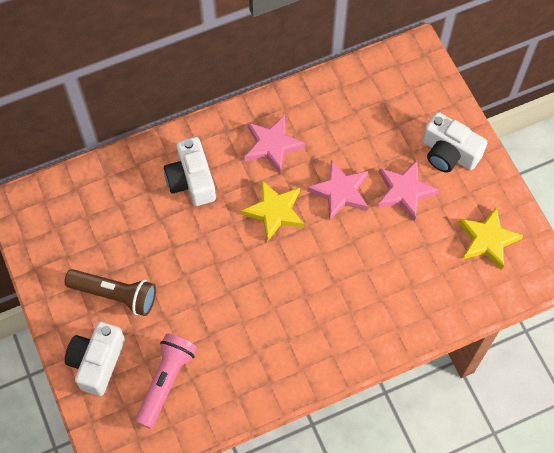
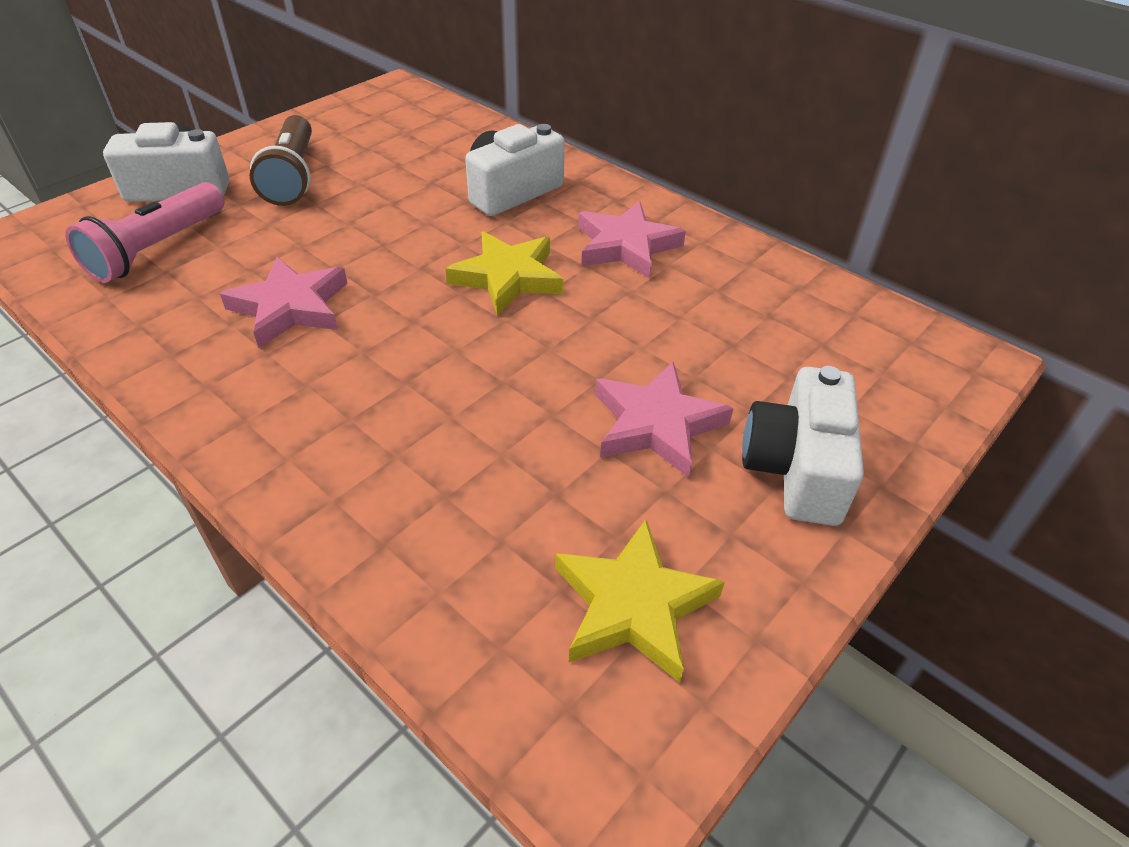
camera: 65 degrees right, 20 degrees down
pink flashlight [135,333,197,429] -> pink flashlight turned 120 degrees clockwise [65,182,225,283]
pink star [307,160,368,220] -> pink star moved to [220,257,348,348]

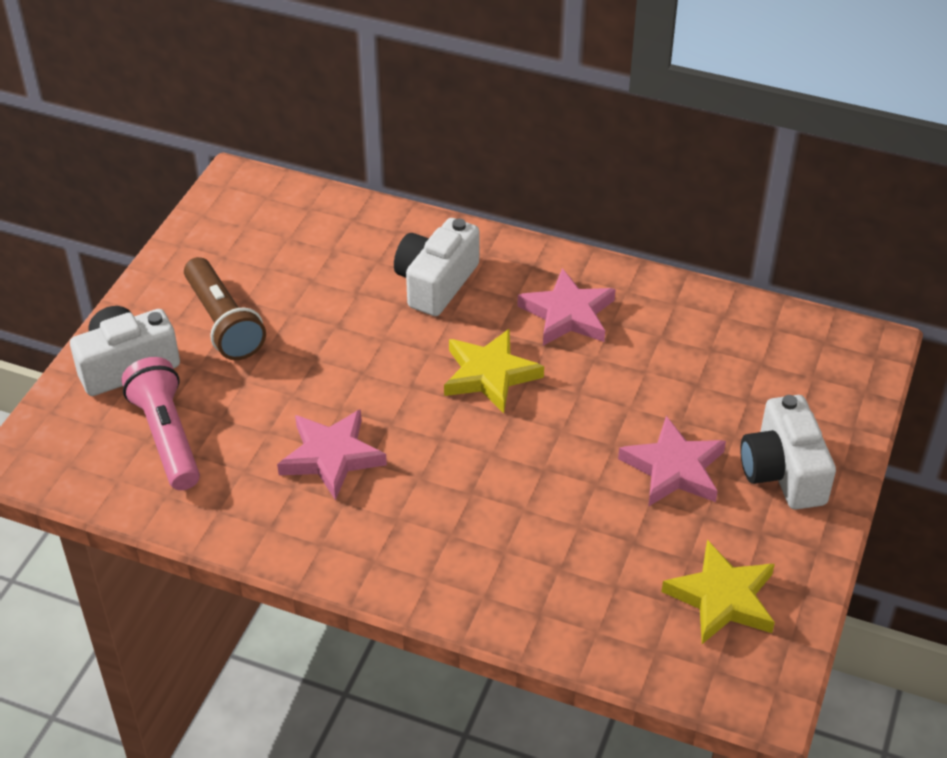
camera: 20 degrees left, 0 degrees up
pink flashlight [65,182,225,283] -> pink flashlight turned 150 degrees clockwise [122,357,200,490]

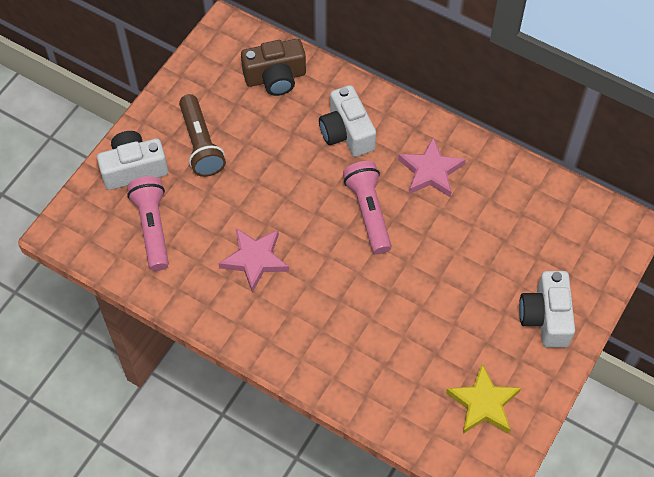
camera: 10 degrees right, 15 degrees up
white camera [394,218,479,316] -> white camera turned 60 degrees counterclockwise [319,85,376,157]
yellow star [444,328,544,413] -> pink flashlight [343,161,391,254]
pink star [618,416,726,507] -> none
none -> brown camera [241,39,306,96]

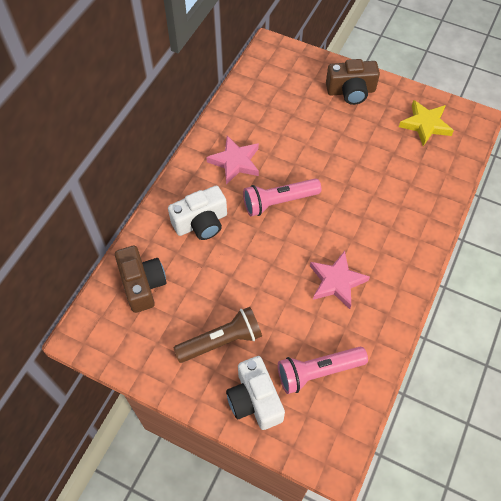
camera: 95 degrees left, 0 degrees up
white camera [519,271,575,348] -> brown camera [326,59,380,105]

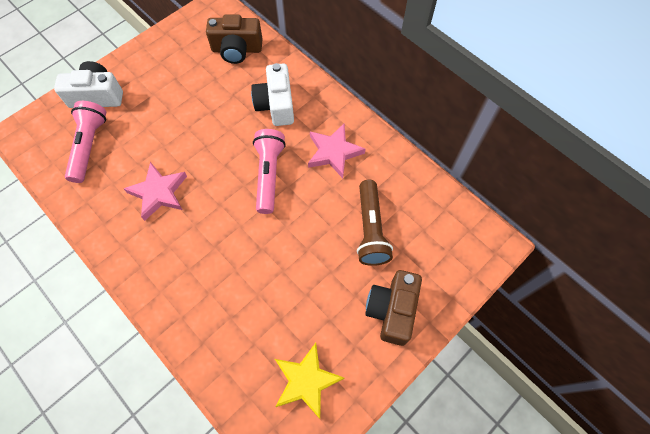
camera: 110 degrees right, 5 degrees up
brown flashlight [173,307,262,363] -> brown flashlight moved to [357,180,393,266]

